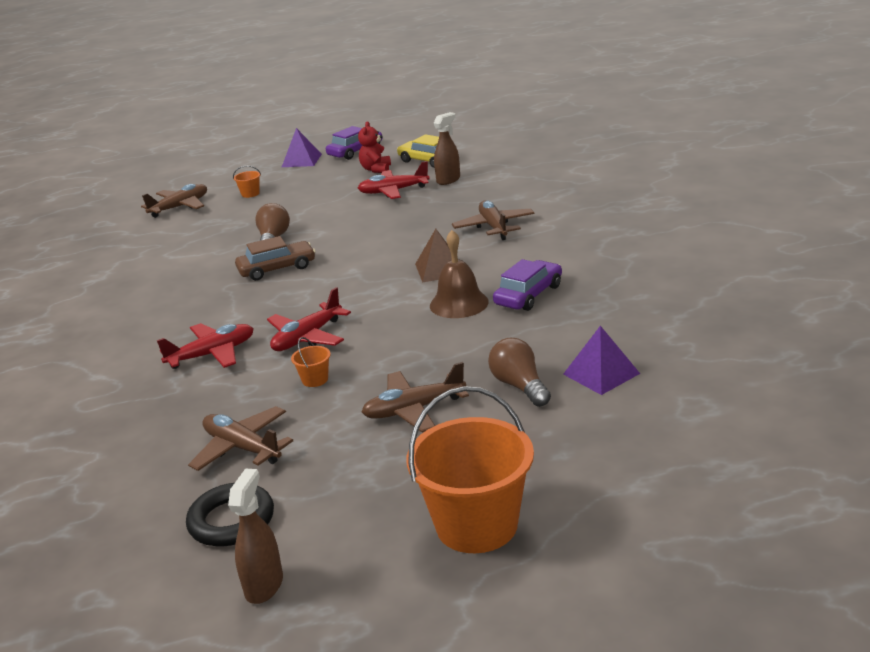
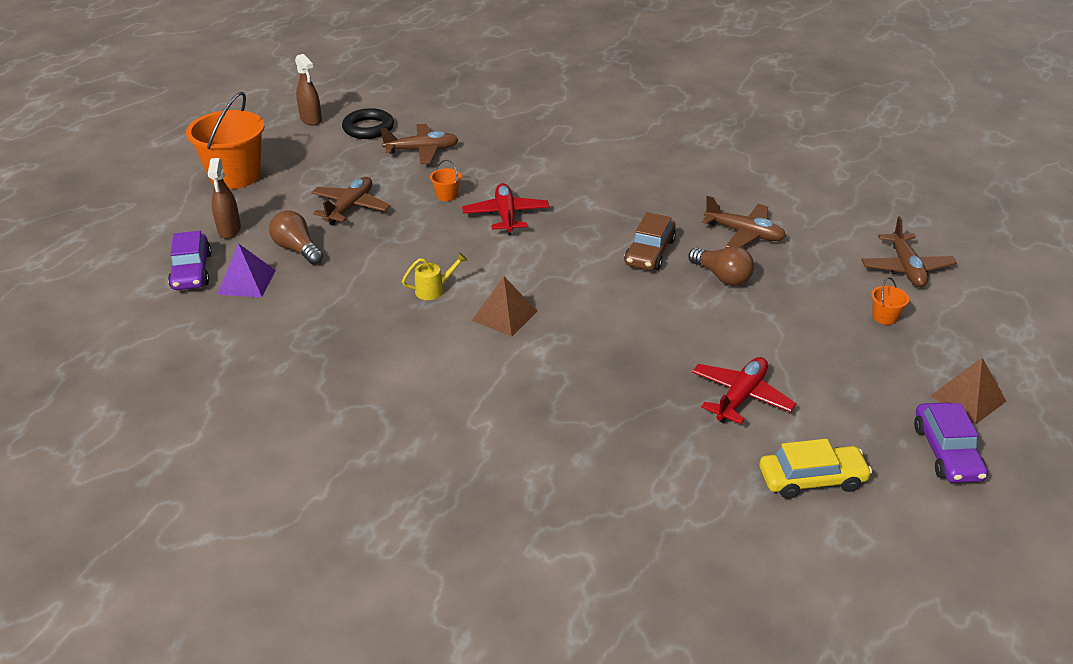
camera: 130 degrees right, 10 degrees up
red plane [157,323,254,369] -> none
purple pyramid [282,128,322,167] -> brown pyramid [930,358,1006,424]
red teddy bear [358,121,391,173] -> none
brown bell [430,230,489,318] -> yellow watering can [402,252,467,300]
brown spray bottle [434,112,460,185] -> brown spray bottle moved to [208,158,241,239]
brown plane [452,201,535,240] -> brown plane moved to [702,196,786,248]
brown light bulb [488,338,551,407] -> brown light bulb turned 150 degrees counterclockwise [269,210,323,265]
purple car [493,259,562,311] -> purple car moved to [168,231,212,290]

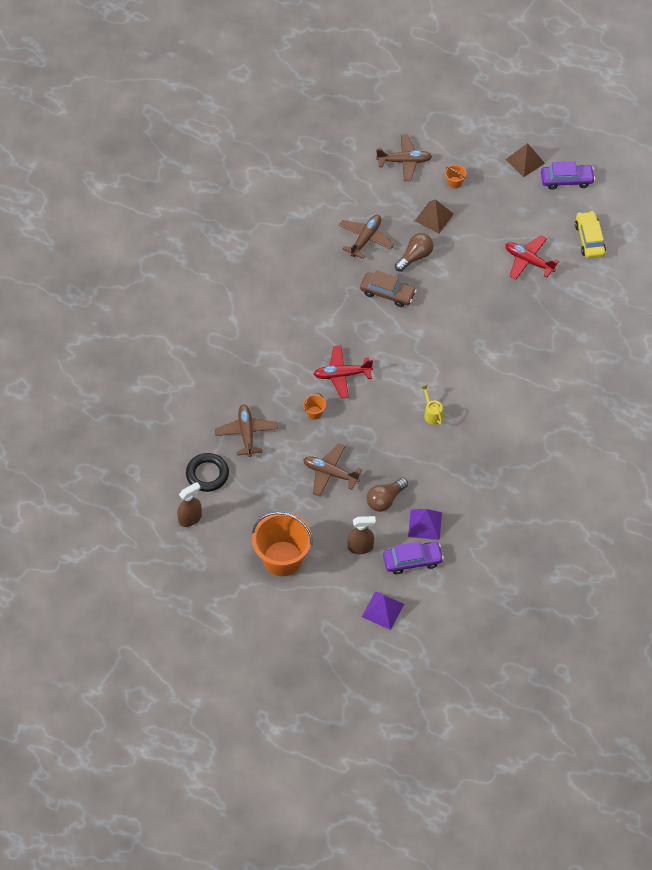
camera: 90 degrees left, 20 degrees up
brown pyramid [472,276,538,337] -> brown pyramid moved to [415,199,454,233]
none -> purple pyramid [362,591,404,630]

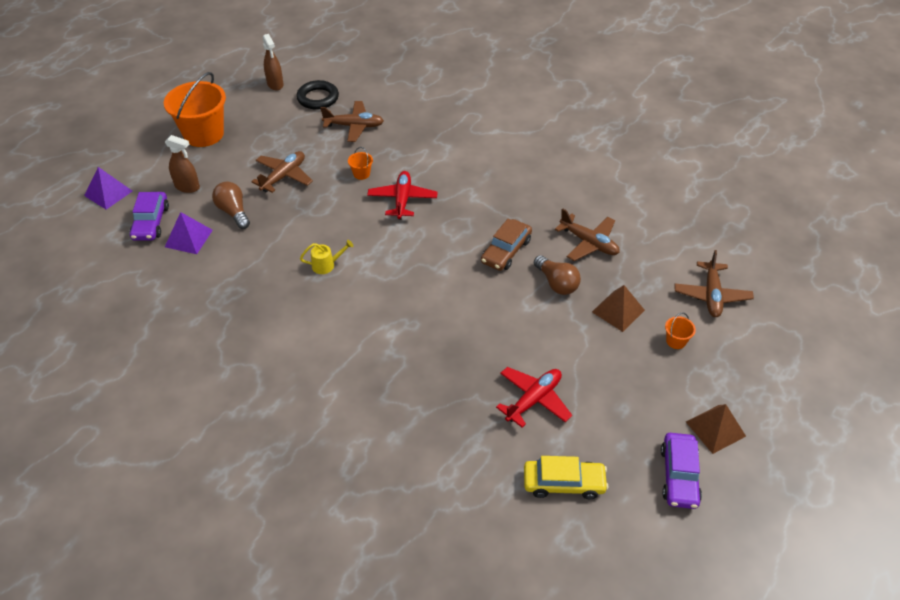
camera: 100 degrees right, 10 degrees down
brown spray bottle [348,516,376,554] -> brown spray bottle turned 75 degrees counterclockwise [165,135,200,193]

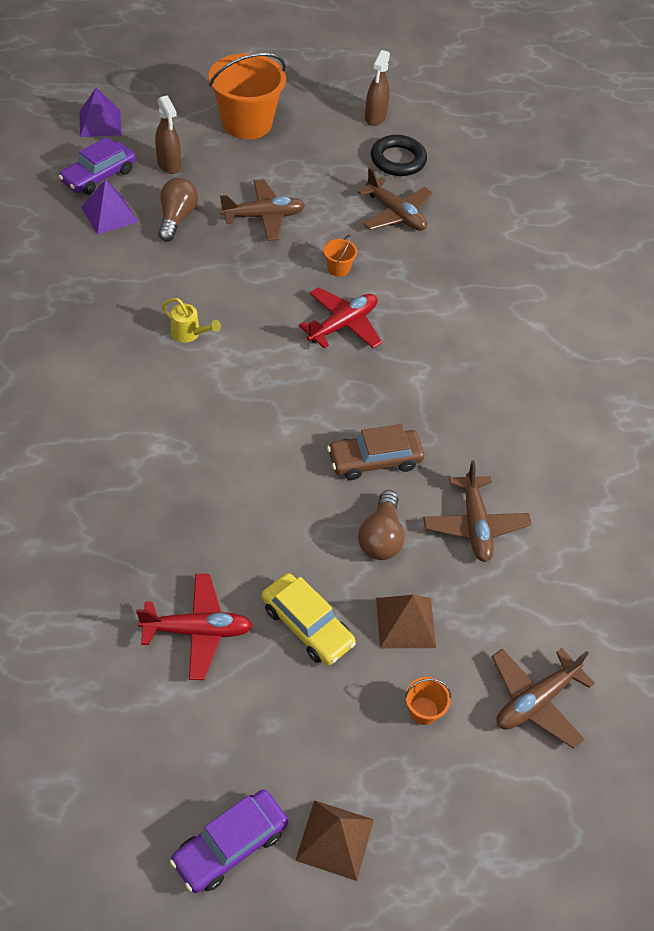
camera: 40 degrees right, 5 degrees up
yellow car [524,456,608,499] -> yellow car moved to [262,573,356,665]

